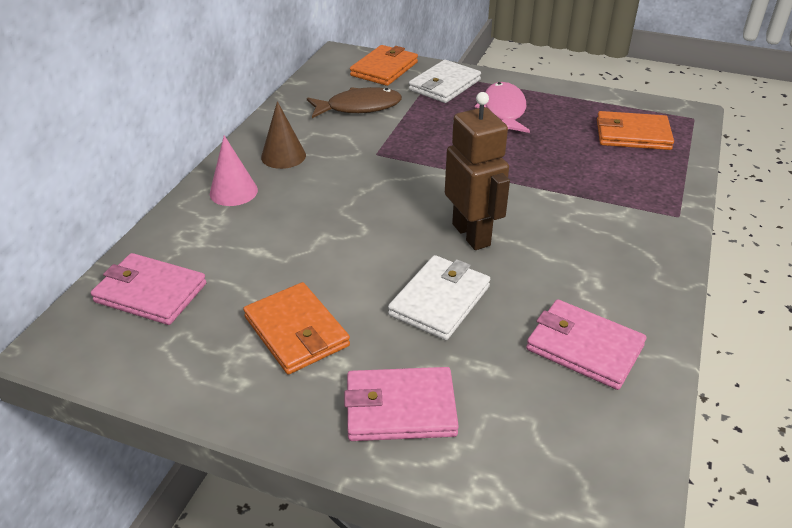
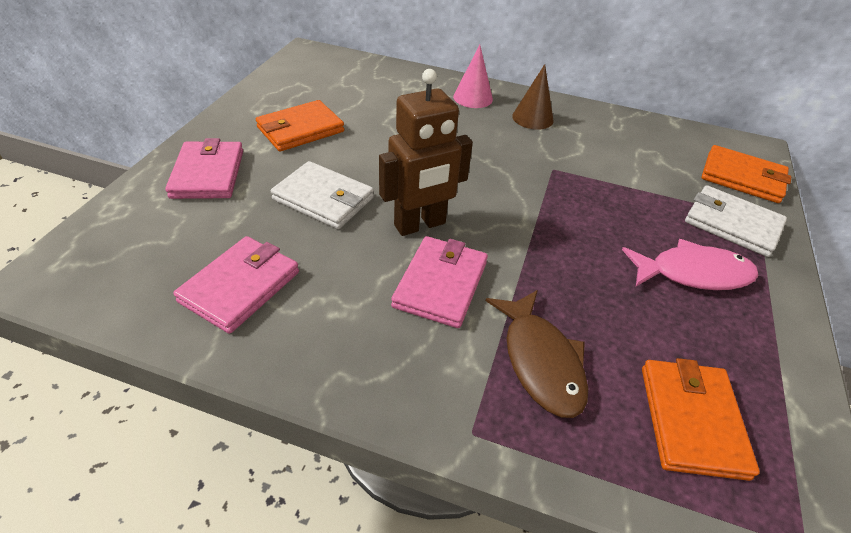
camera: 85 degrees right, 5 degrees up
pink wallet [91,253,206,325] -> pink wallet moved to [391,236,488,328]
brown fish [307,87,402,118] -> brown fish moved to [486,290,588,418]

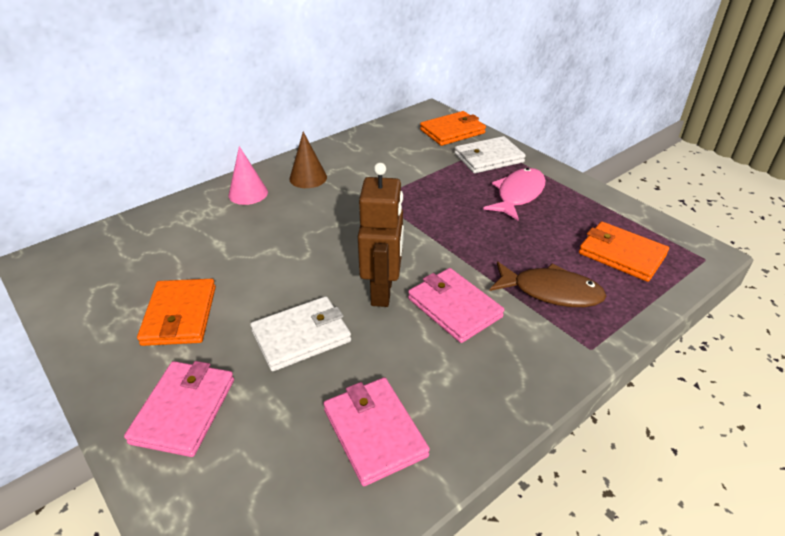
camera: 55 degrees left, 5 degrees down
pink wallet [165,138,243,199] -> pink wallet turned 75 degrees clockwise [124,361,234,457]

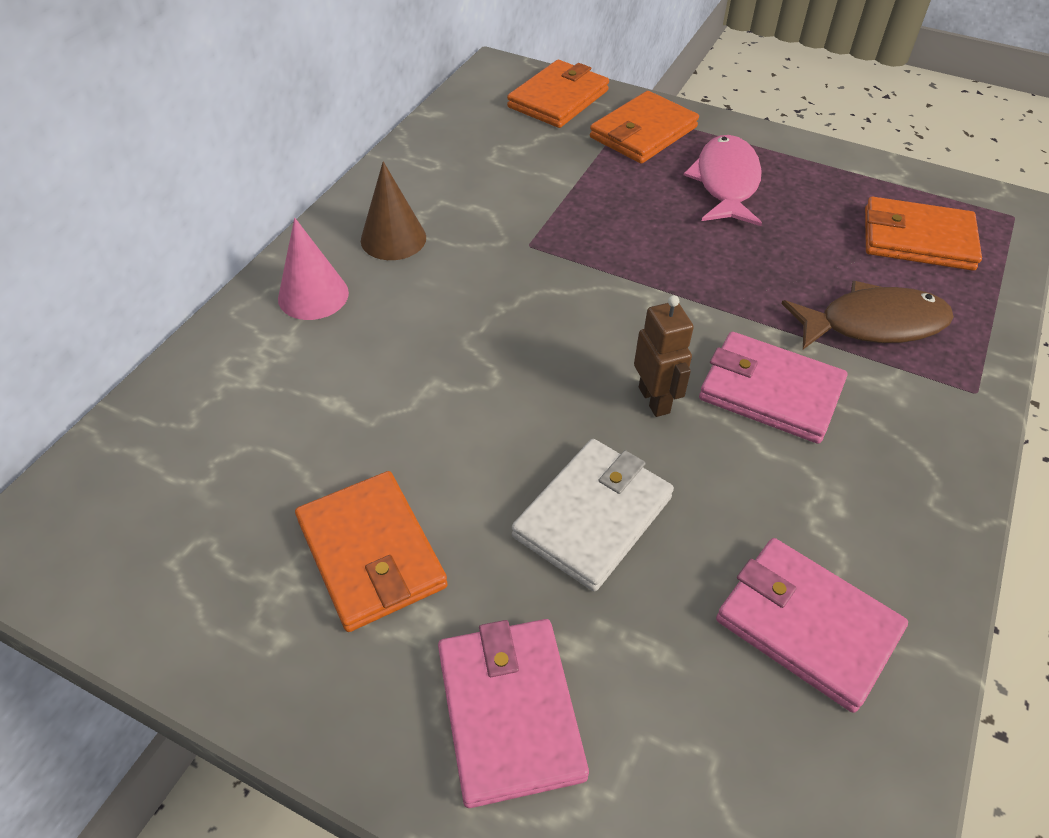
camera: 25 degrees left, 10 degrees up
brown robot [358,163,404,307] -> brown robot [634,295,694,417], size x0.59
white wallet [455,136,526,173] -> orange wallet [590,91,699,164]

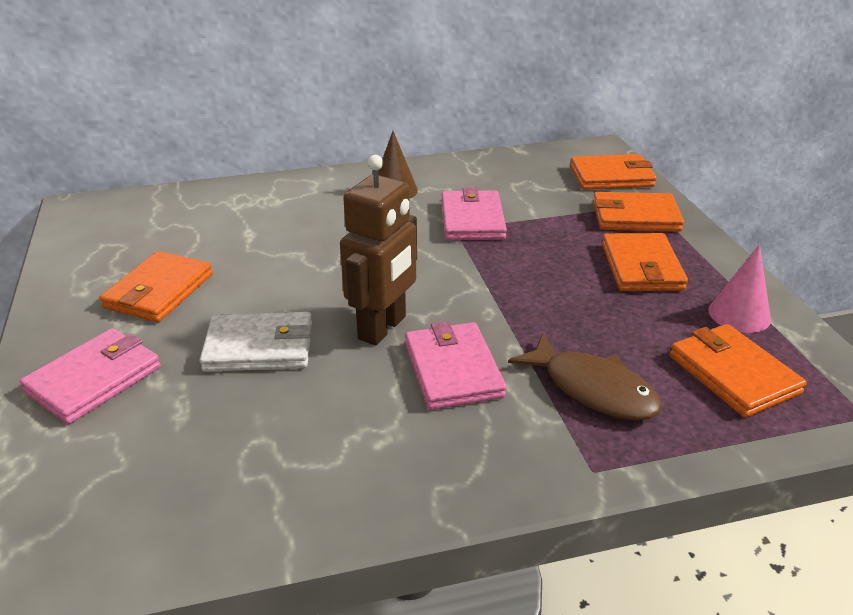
camera: 50 degrees right, 15 degrees down
pink cone [278,218,349,320] -> pink cone moved to [708,245,771,333]
brown robot [634,295,694,417] -> brown robot [340,155,417,346], size x1.70
pink fish [684,135,762,226] -> orange wallet [602,233,688,291]
pink wallet [716,538,908,713] -> pink wallet moved to [441,187,507,240]

